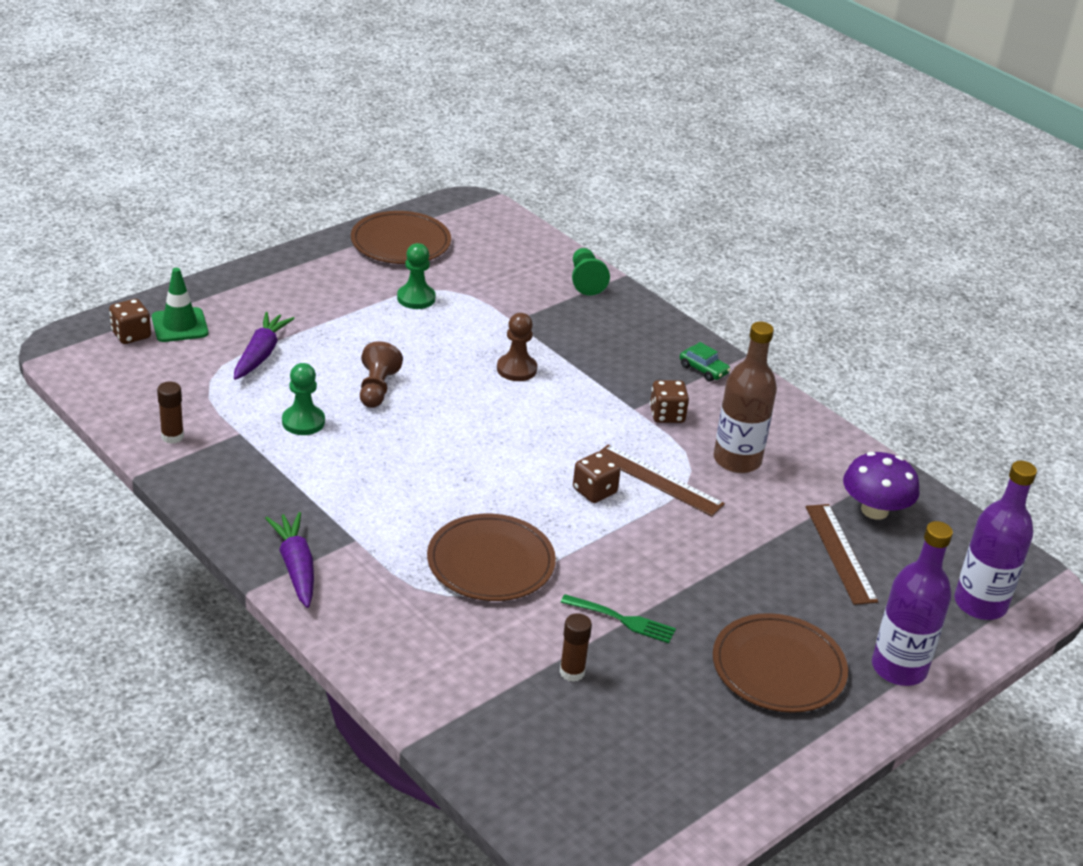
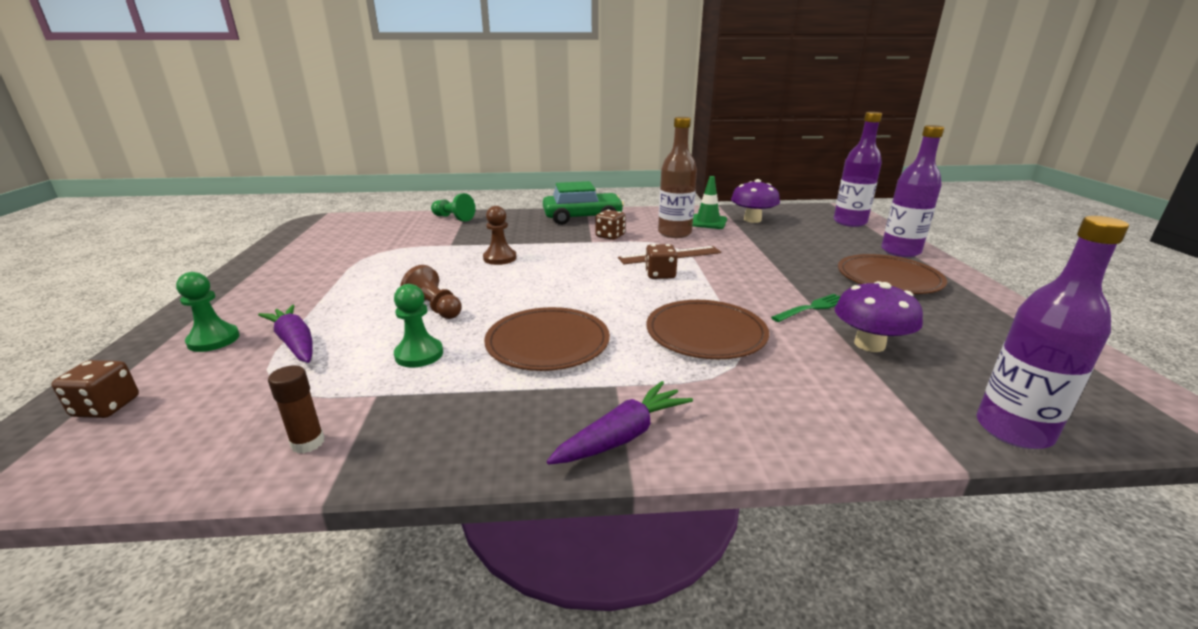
camera: 50 degrees left, 10 degrees down
green traffic cone [152,268,208,342] -> green traffic cone moved to [692,176,727,229]
purple carrot [265,512,314,608] -> purple carrot turned 120 degrees clockwise [547,381,693,465]
brown plate [351,211,451,264] -> brown plate moved to [484,307,610,371]
green pawn [397,243,436,309] -> green pawn moved to [176,272,240,352]
brown glue stick [560,613,592,682] -> purple mushroom [835,281,923,352]
green car [680,342,731,382] -> green car [543,181,624,225], size x2.25
brown ruler [806,504,878,605] -> none
none -> purple bottle [976,216,1129,449]

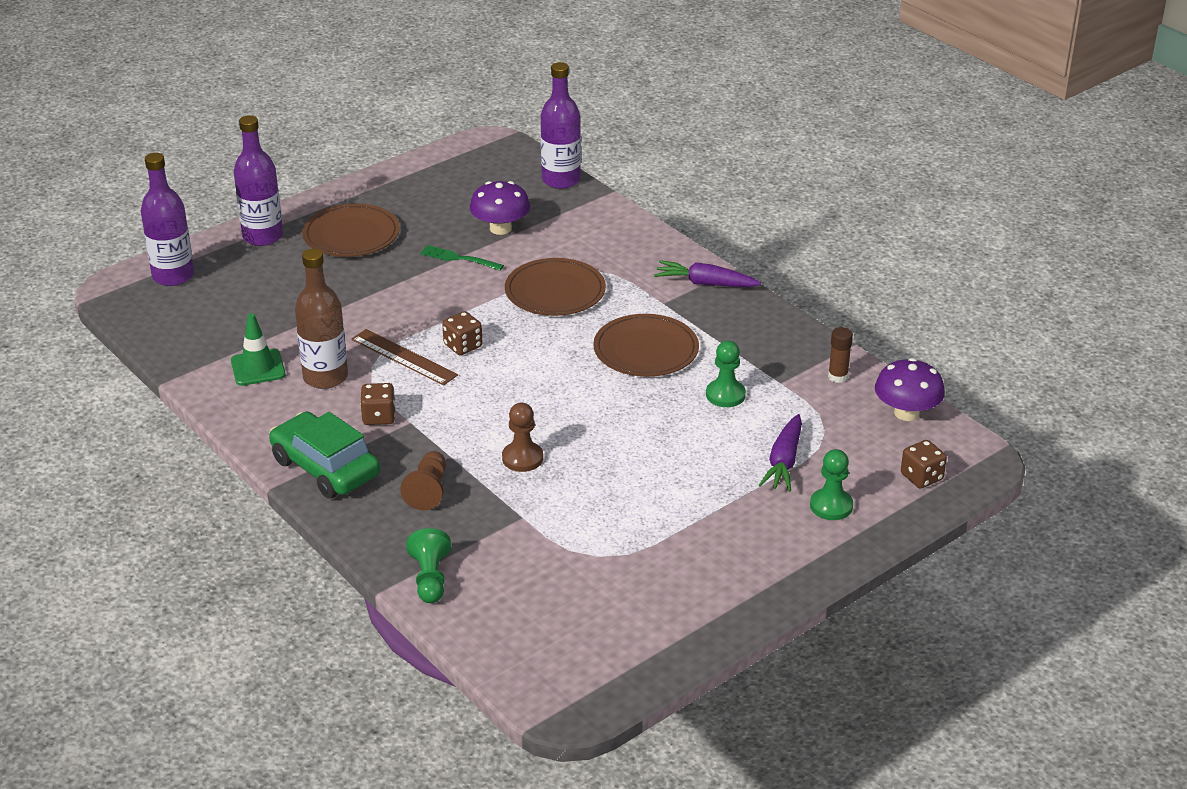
camera: 125 degrees left, 10 degrees up
brown pawn [400,265,462,319] -> brown pawn moved to [400,451,446,510]
purple mushroom [731,179,780,223] -> purple mushroom moved to [875,358,945,421]

